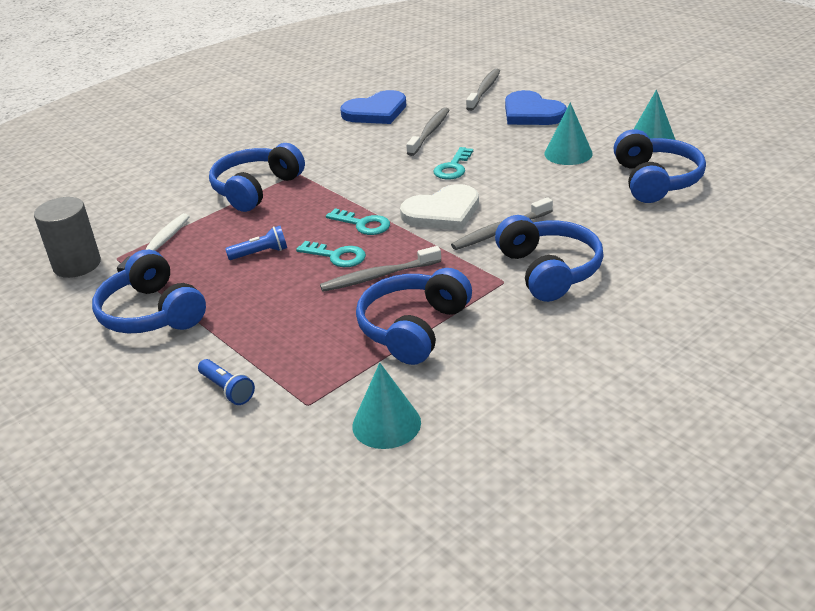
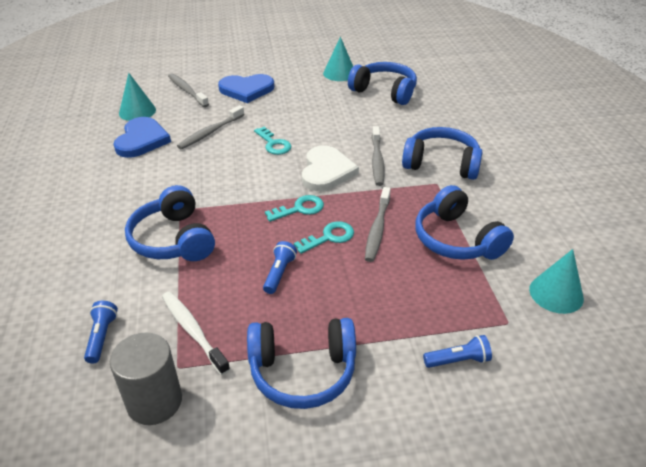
camera: 60 degrees left, 5 degrees up
grey toothbrush [406,107,449,156] -> grey toothbrush turned 105 degrees counterclockwise [177,105,245,149]
turquoise cone [545,102,593,165] -> turquoise cone moved to [119,73,156,121]
none -> blue flashlight [84,301,118,363]

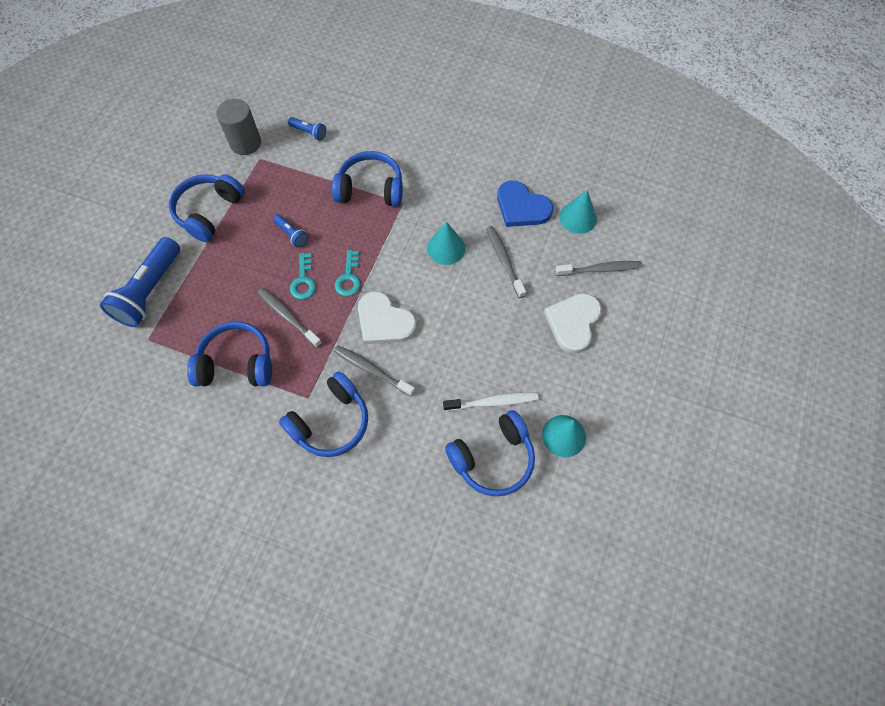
camera: 120 degrees right, 25 degrees up
white toothbrush [162,292,230,375] -> white toothbrush moved to [443,392,538,411]
blue heart [218,74,274,103] -> white heart [544,293,602,353]
turquoise key [254,127,291,155] -> none
blue flashlight [423,335,492,368] -> blue flashlight [100,237,180,327], size x2.15
turquoise cone [529,249,584,314] -> turquoise cone moved to [427,222,465,265]

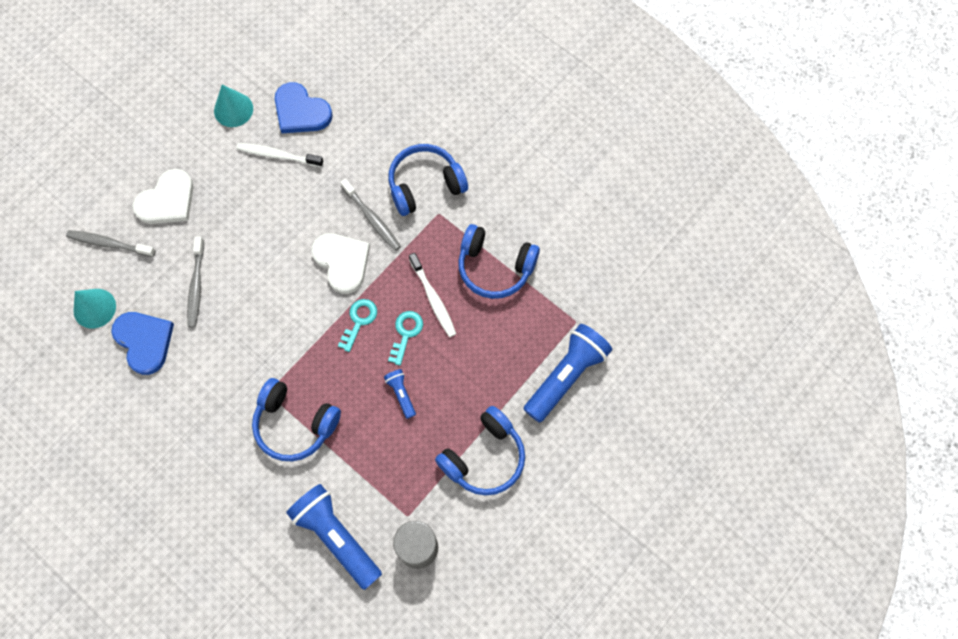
camera: 160 degrees left, 5 degrees up
grey toothbrush [257,288,322,348] -> white toothbrush [409,253,456,337]
blue flashlight [288,117,326,140] -> blue flashlight [286,484,382,590], size x2.15
turquoise cone [427,222,465,265] -> none
blue headphones [445,410,535,497] -> blue heart [275,82,333,133]

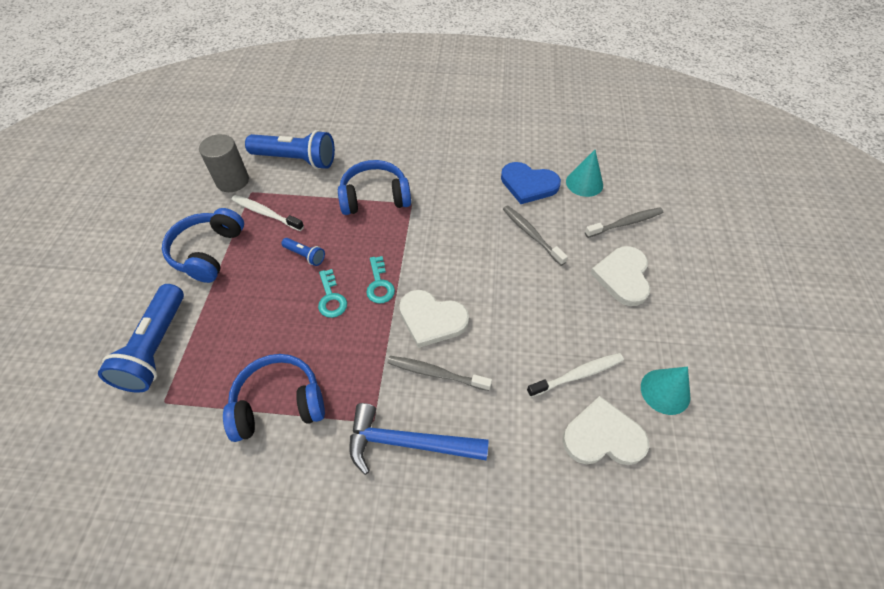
camera: 145 degrees right, 15 degrees down
blue heart [275,82,333,133] -> white heart [563,396,649,465]
blue headphones [389,144,468,216] -> blue hammer [349,403,489,475]
white toothbrush [409,253,456,337] -> white toothbrush moved to [232,195,304,231]

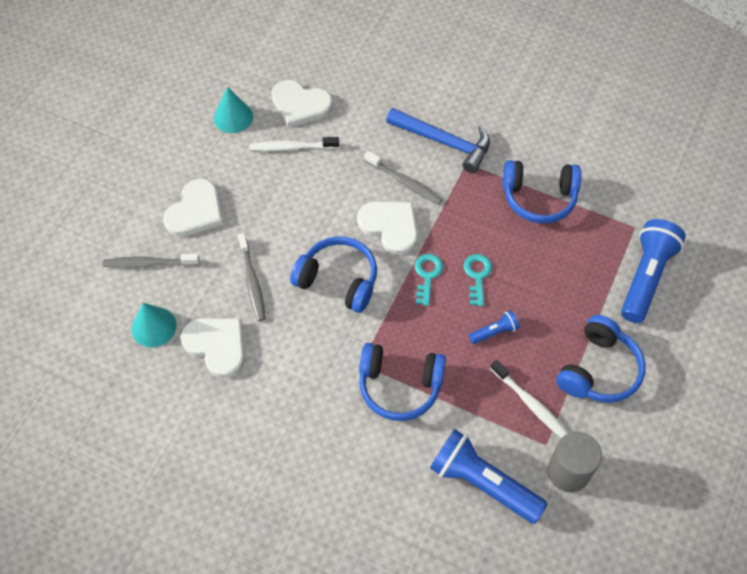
camera: 160 degrees left, 5 degrees up
blue flashlight [281,238,325,266] -> blue flashlight turned 105 degrees clockwise [469,311,520,344]
blue heart [501,162,561,204] -> white heart [180,318,245,378]
none -> blue headphones [290,236,377,313]

